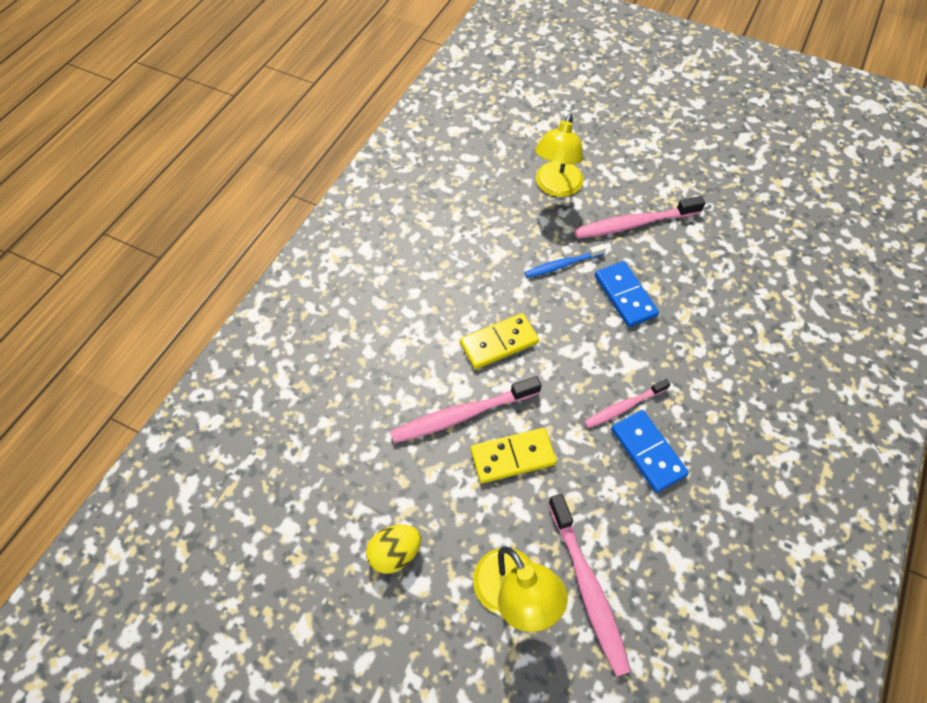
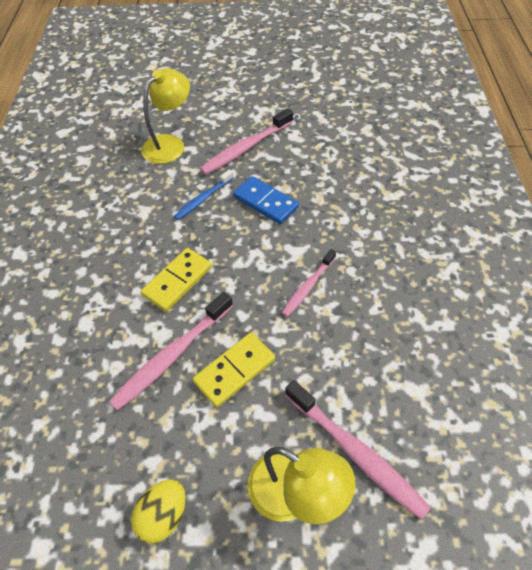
camera: 25 degrees left, 5 degrees down
yellow lamp [535,114,584,197] -> yellow lamp turned 135 degrees counterclockwise [141,68,190,164]
blue domino [611,410,689,493] -> none

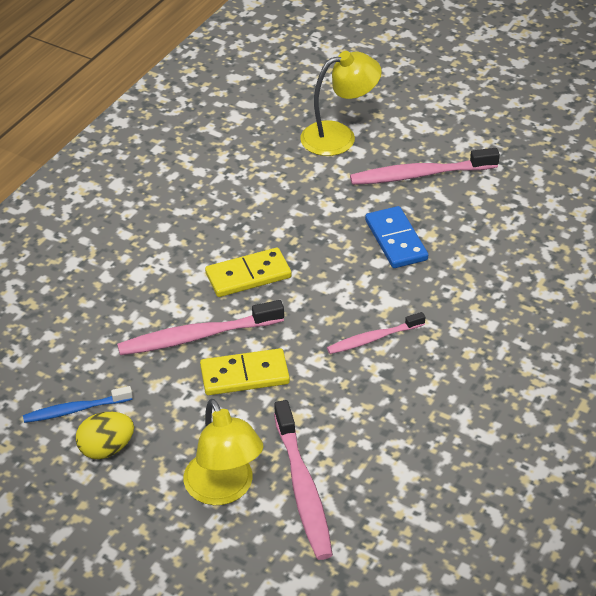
camera: 30 degrees right, 10 degrees down
blue toothbrush [174,170,234,220] -> blue toothbrush moved to [23,386,133,423]

